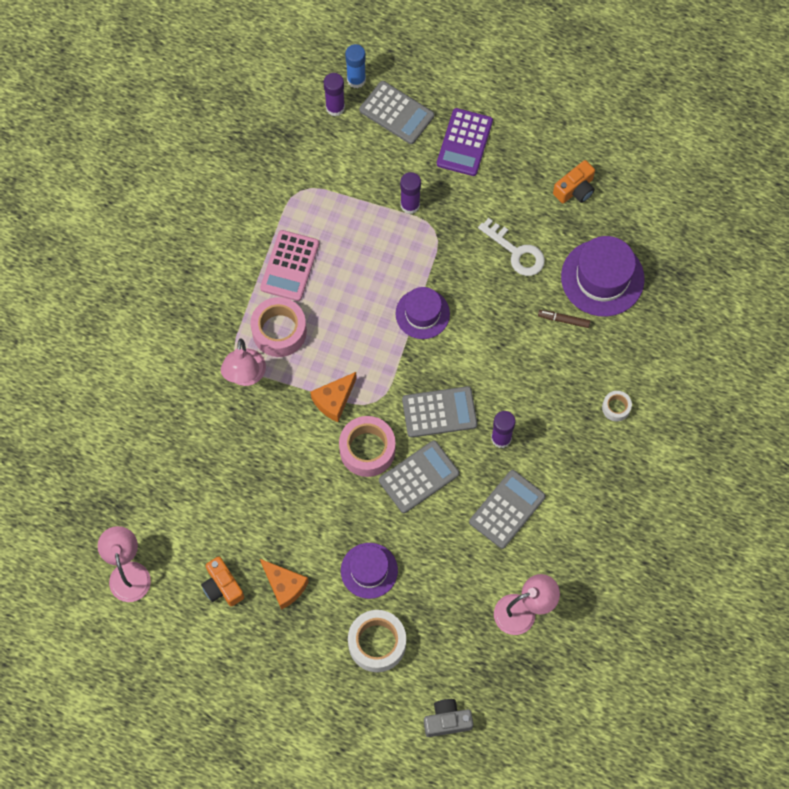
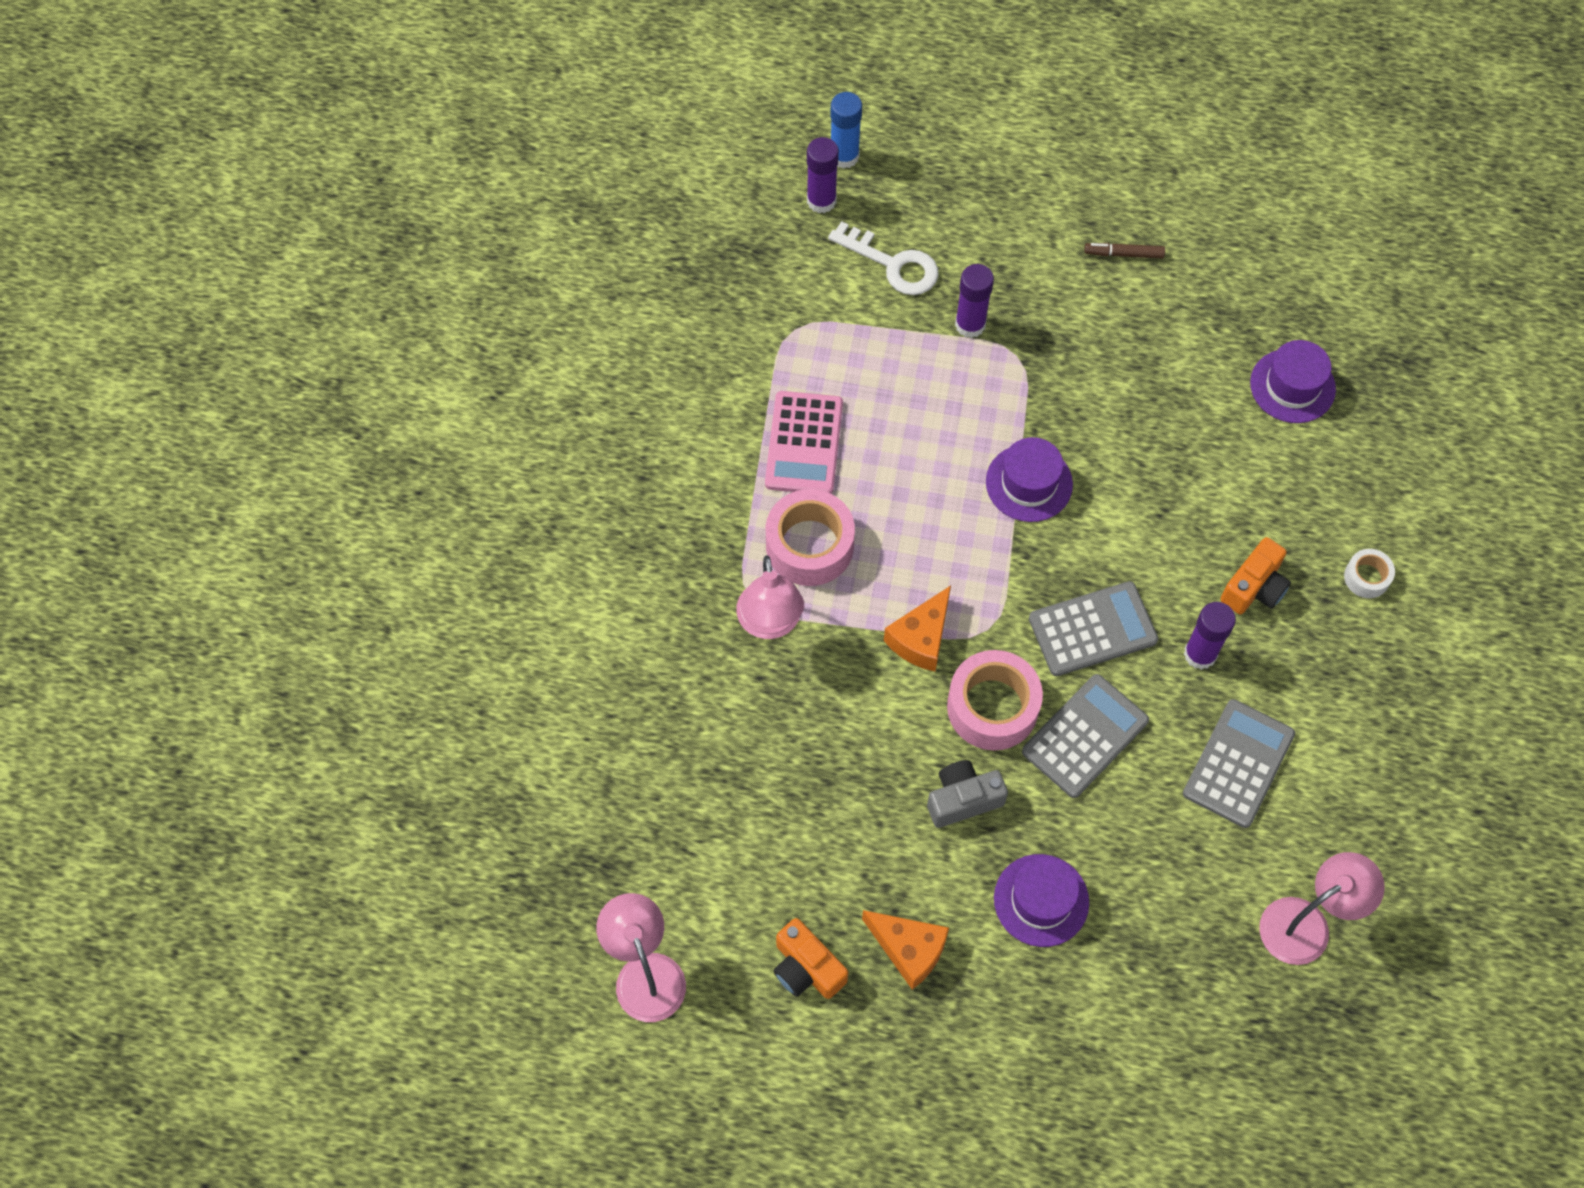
camera: 10 degrees left, 5 degrees down
white tape [348,610,406,672] -> none
grey calculator [359,81,434,144] -> none
grey camera [424,699,473,737] -> grey camera moved to [927,760,1008,828]
purple calculator [437,108,493,176] -> none
white key [478,218,545,276] -> white key moved to [828,221,939,295]
brown marker [538,310,591,328] -> brown marker moved to [1084,243,1165,259]
orange camera [553,160,595,203] -> orange camera moved to [1220,537,1291,614]
purple hat [561,236,644,317] -> purple hat [1250,340,1336,423], size x0.65

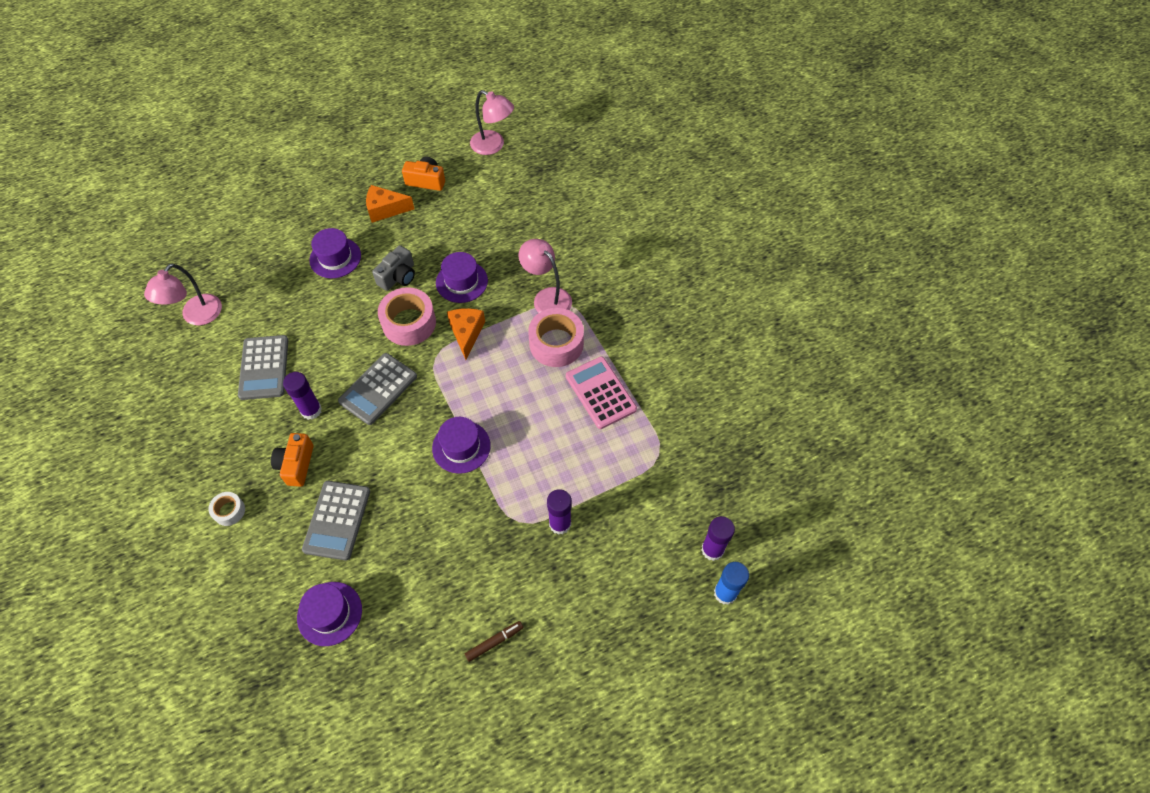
camera: 145 degrees right, 5 degrees down
white key [828,221,939,295] -> none
grey calculator [1022,674,1149,798] -> grey calculator moved to [302,481,370,561]
none -> purple hat [436,252,488,303]

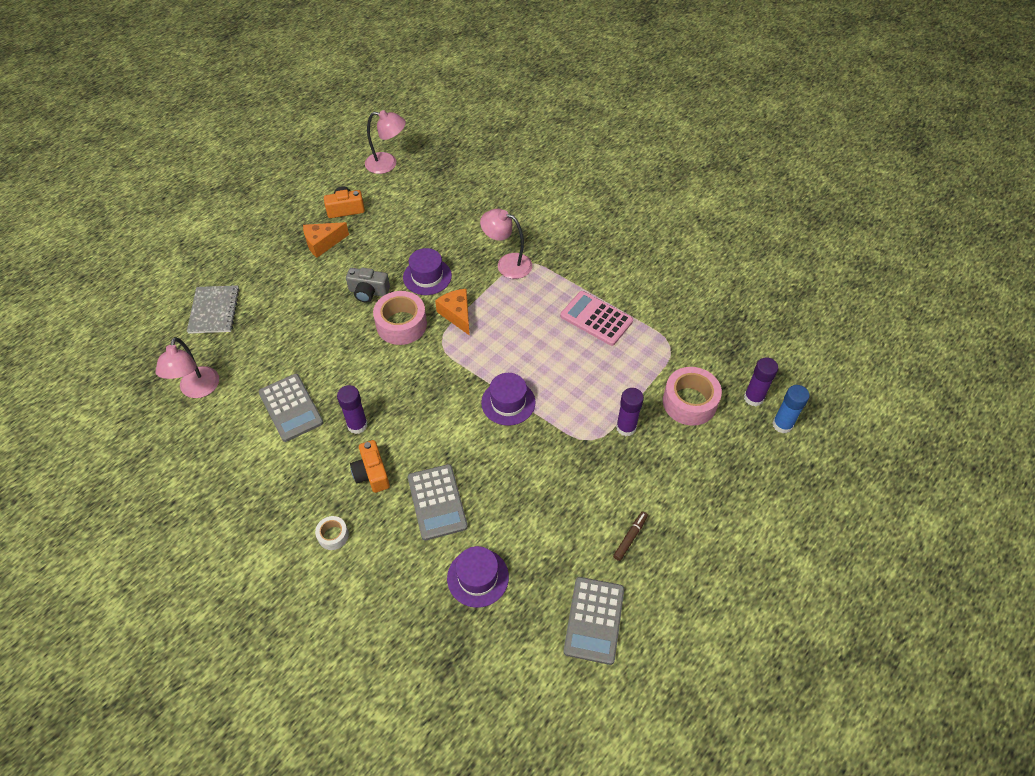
camera: 25 degrees left, 5 degrees down
purple hat [309,228,361,278] -> none
grey calculator [338,353,417,425] -> grey calculator moved to [563,577,624,665]
grey camera [372,245,415,291] -> grey camera turned 90 degrees clockwise [346,268,390,303]
pink tape [528,308,584,367] -> pink tape moved to [663,367,722,426]
none -> grey notebook [187,285,240,334]

